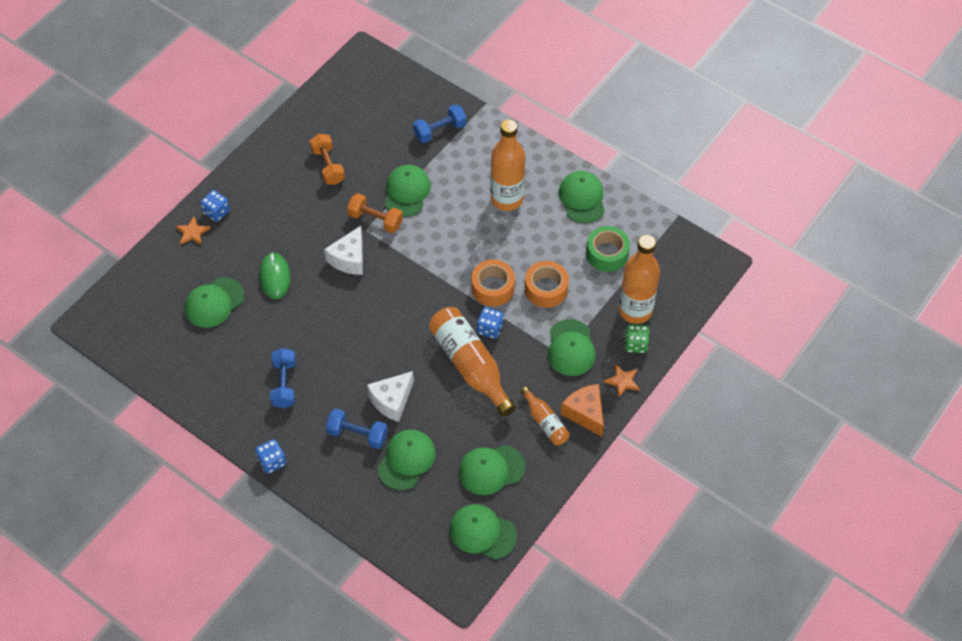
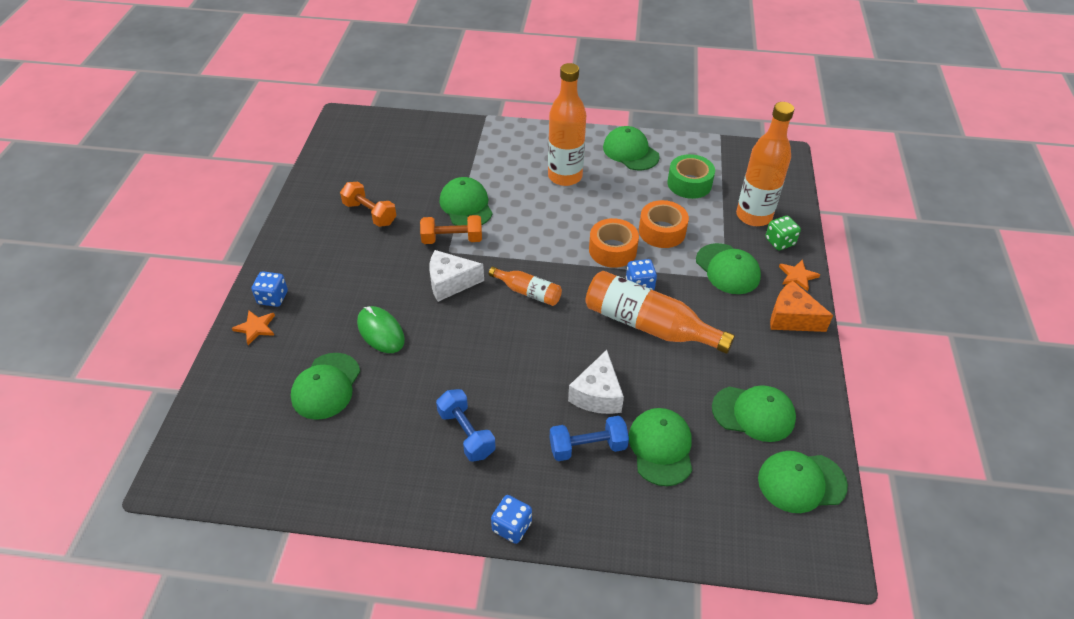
camera: 30 degrees left, 10 degrees down
white cheese [324,226,363,275] -> white cheese turned 90 degrees clockwise [430,250,484,302]
blue dumbbell [413,104,467,143] -> none
green cap [459,445,525,495] -> green cap turned 120 degrees counterclockwise [712,385,796,442]
orange bottle [520,386,570,445] -> orange bottle moved to [489,266,562,306]

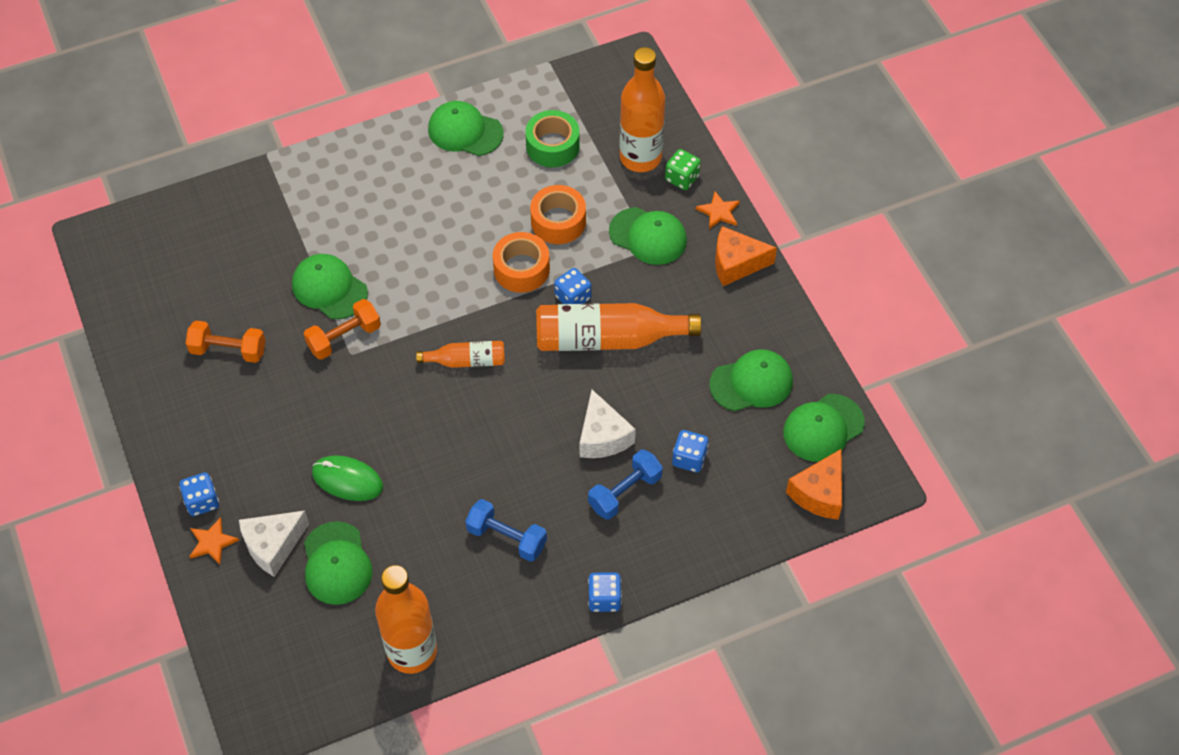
camera: 30 degrees left, 10 degrees up
white cheese [430,250,484,302] -> white cheese moved to [239,511,309,577]
orange bottle [548,63,586,186] -> orange bottle moved to [375,565,437,674]
green cap [629,408,692,486] -> blue dice [672,430,709,473]
none -> orange cheese [786,449,842,520]

